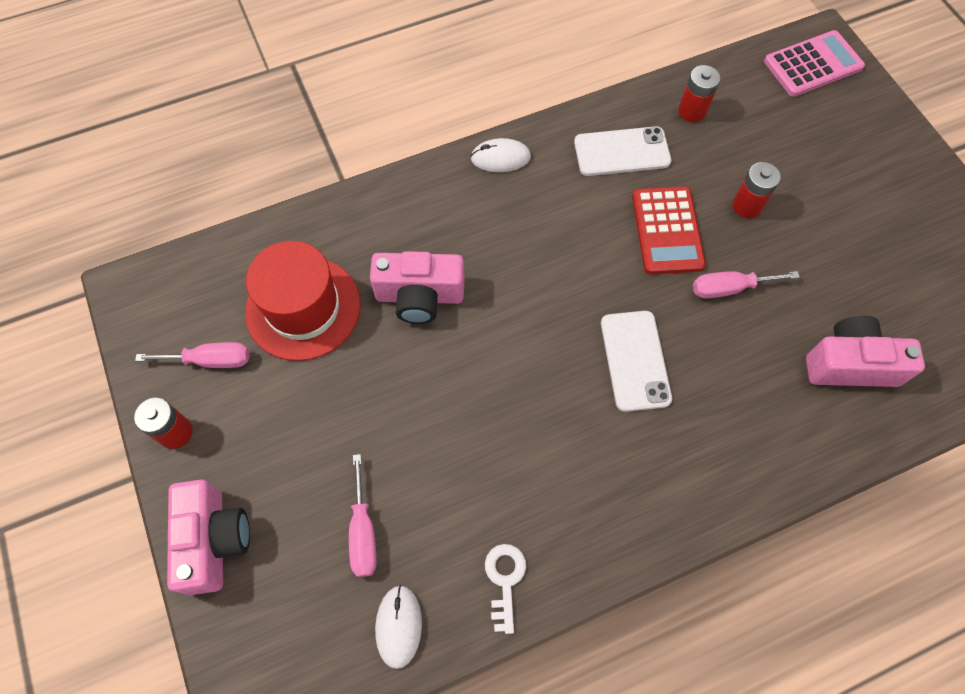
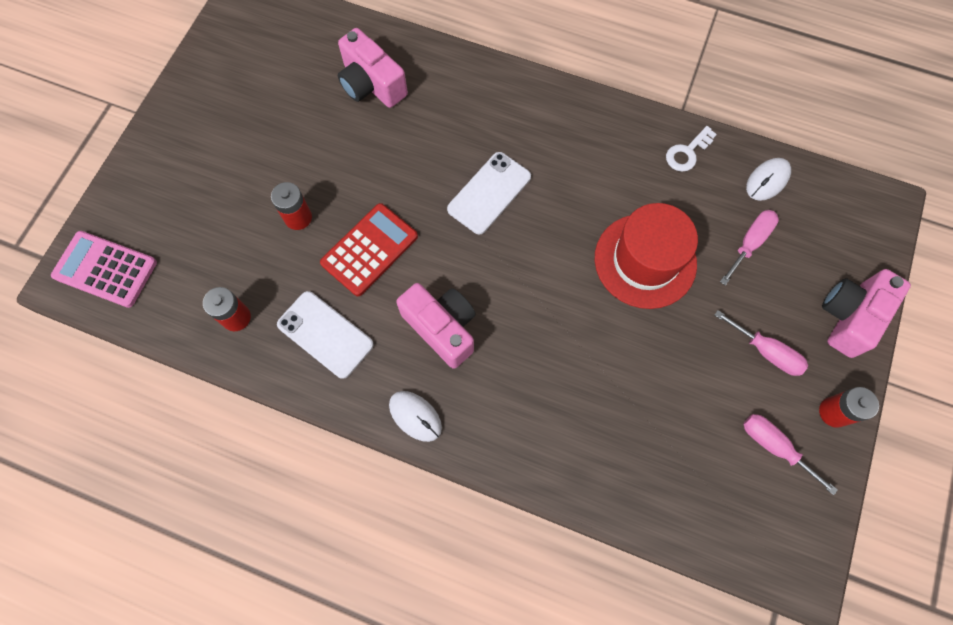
camera: 135 degrees left, 5 degrees up
red hat [245,241,361,361] -> red hat moved to [595,203,698,309]
pink camera [370,251,464,324] -> pink camera moved to [396,283,476,368]
pink screwdriver [693,271,800,299] -> pink screwdriver moved to [714,310,808,376]

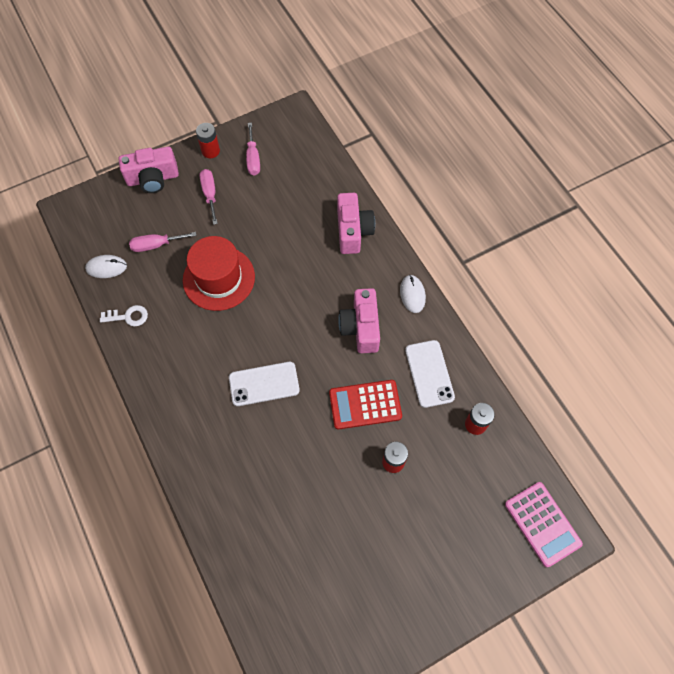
camera: 140 degrees left, 5 degrees down
pink camera [338,28,408,108] -> pink camera moved to [337,193,375,254]

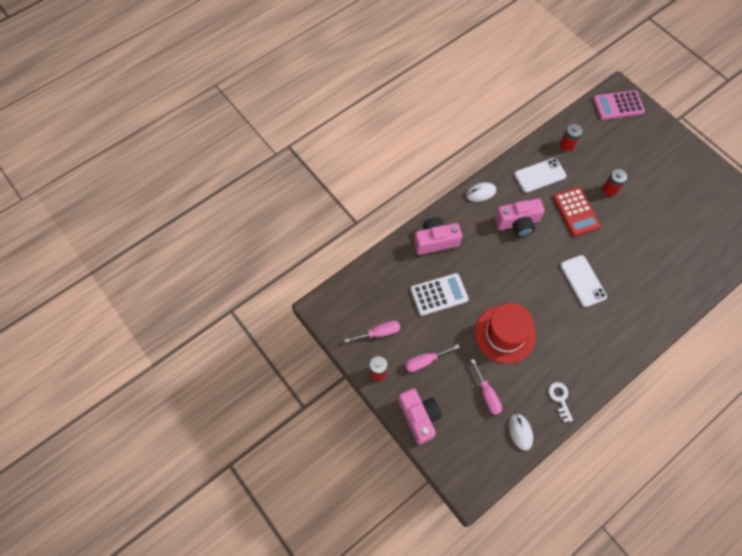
camera: 100 degrees left, 0 degrees up
pink calculator [505,482,583,567] -> pink calculator turned 150 degrees counterclockwise [593,90,645,120]
none -> white calculator [410,273,469,316]

